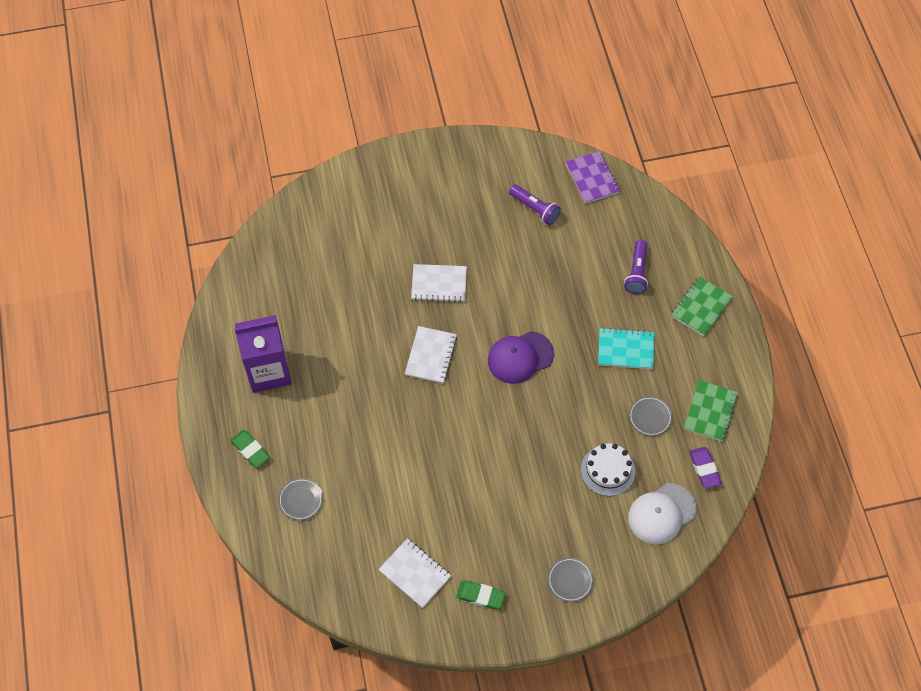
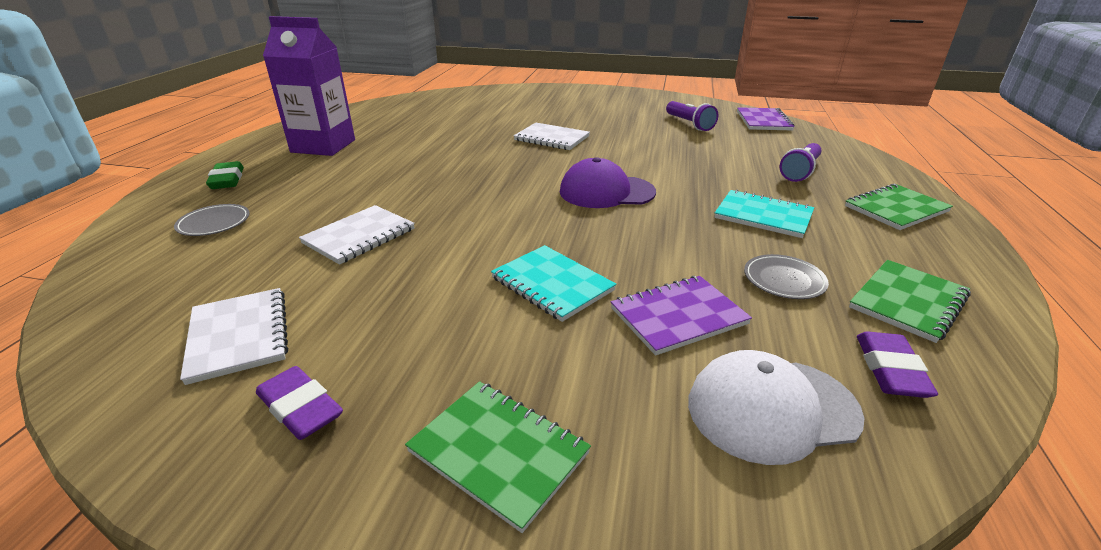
camera: 25 degrees right, 30 degrees down
white notebook [405,326,457,384] -> white notebook moved to [299,205,415,265]
green eraser [456,581,506,609] -> purple eraser [256,366,343,440]
grey plate [547,557,594,602] -> green notebook [405,381,591,533]
white cake [581,443,635,496] -> purple notebook [611,276,752,356]
none -> turquoise notebook [491,245,617,322]

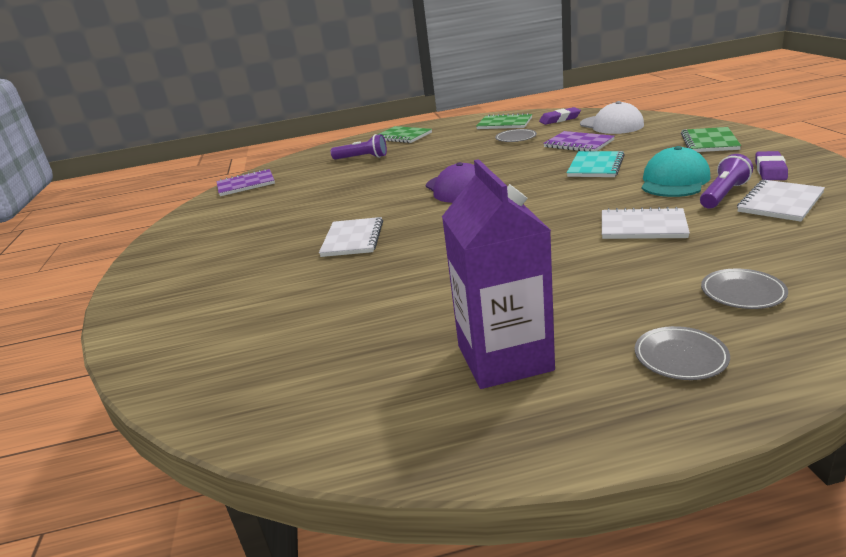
camera: 110 degrees left, 5 degrees down
green eraser [206,161,244,189] -> grey plate [635,326,730,380]
purple flashlight [666,101,718,131] -> purple flashlight moved to [700,154,753,208]
turquoise notebook [714,189,814,238] -> none
none -> turquoise cap [642,146,710,197]

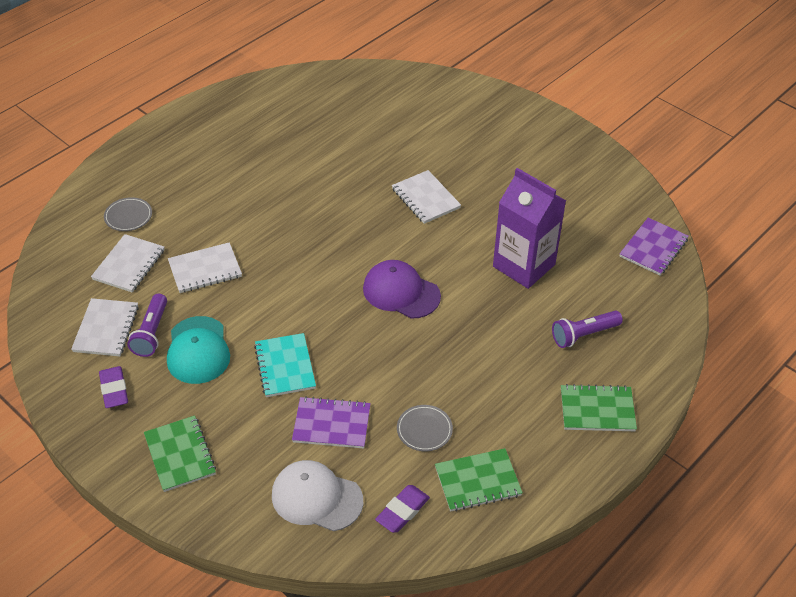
camera: 140 degrees right, 20 degrees up
purple carton [442,159,555,389] -> purple carton moved to [493,168,566,289]
grey plate [635,326,730,380] -> none
none -> white notebook [91,234,165,292]

